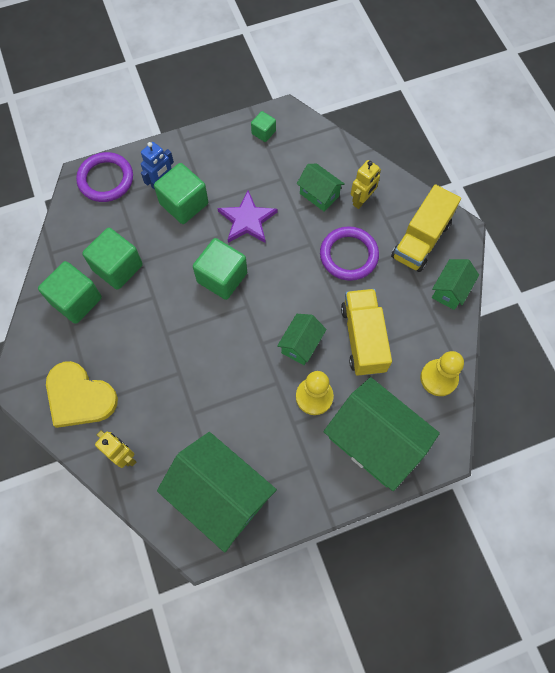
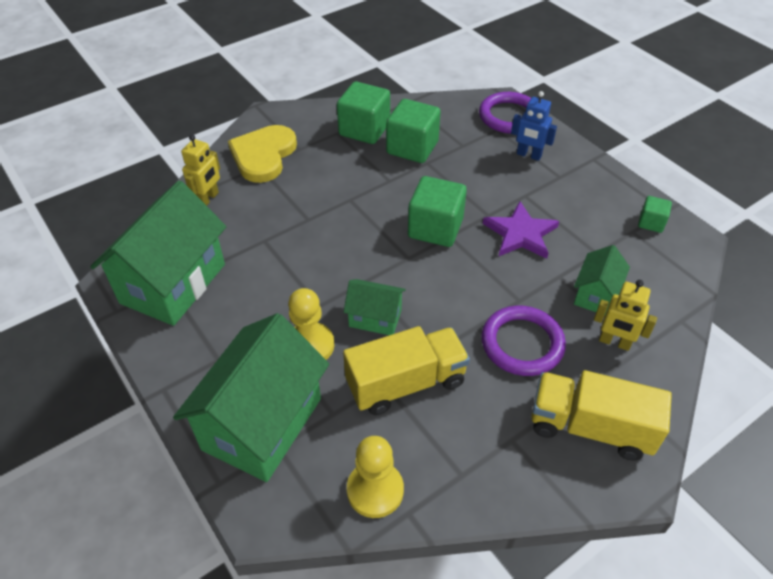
camera: 75 degrees right, 20 degrees down
green cube [154,163,208,224] -> none
green house [432,259,479,310] -> none

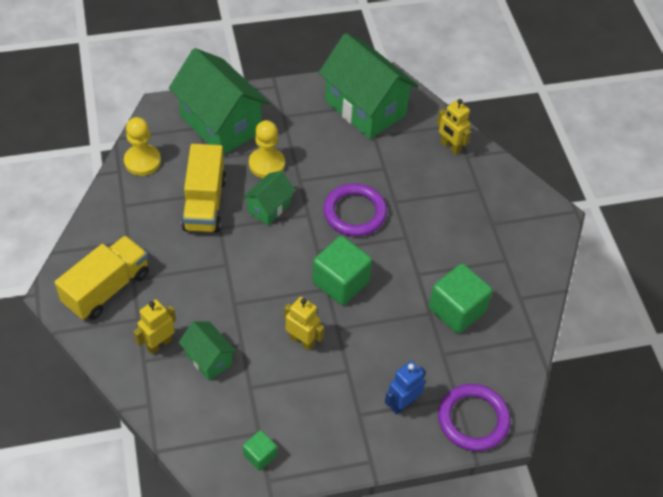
camera: 110 degrees right, 5 degrees up
yellow heart [228,125,297,183] -> none
green cube [337,81,390,144] -> none
purple ring [481,305,566,376] -> purple ring moved to [323,183,387,236]
purple star [483,201,559,259] -> yellow robot [284,297,324,351]

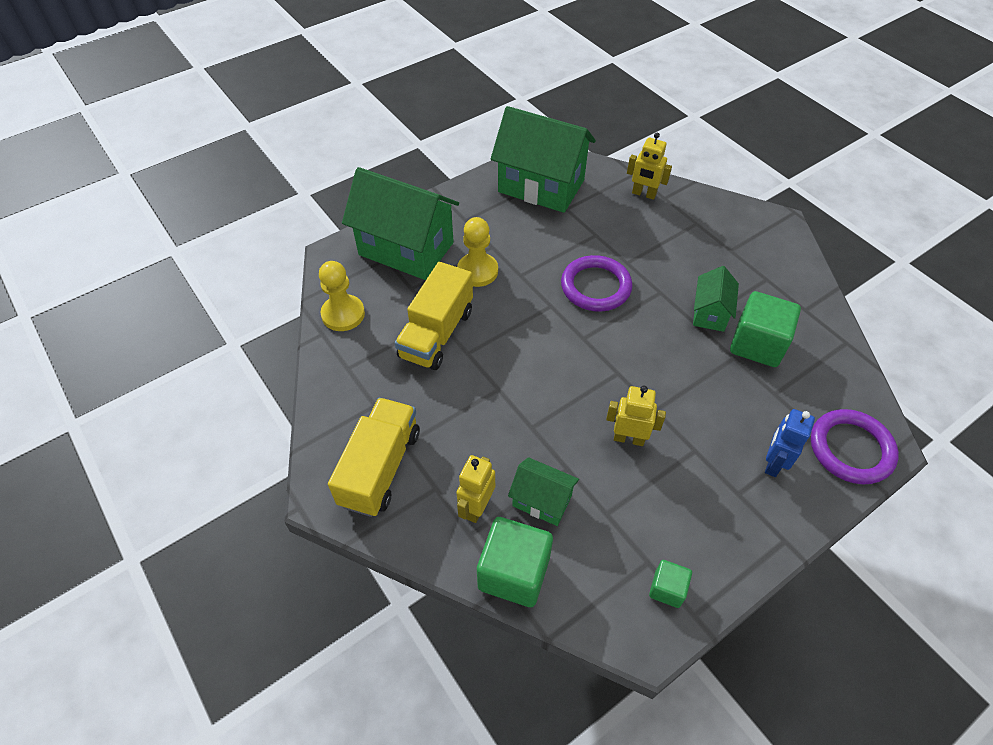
camera: 20 degrees left, 0 degrees up
yellow truck [181,144,226,233] -> yellow truck turned 45 degrees clockwise [395,262,473,370]
green house [243,171,295,225] -> green house moved to [693,266,739,332]
green cube [312,236,372,305] -> green cube moved to [477,517,553,607]

